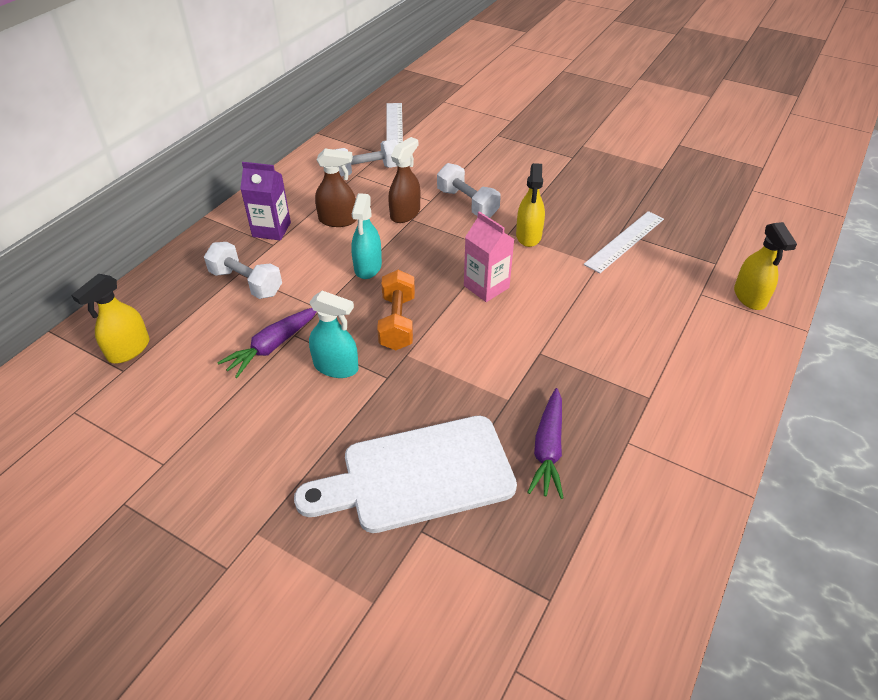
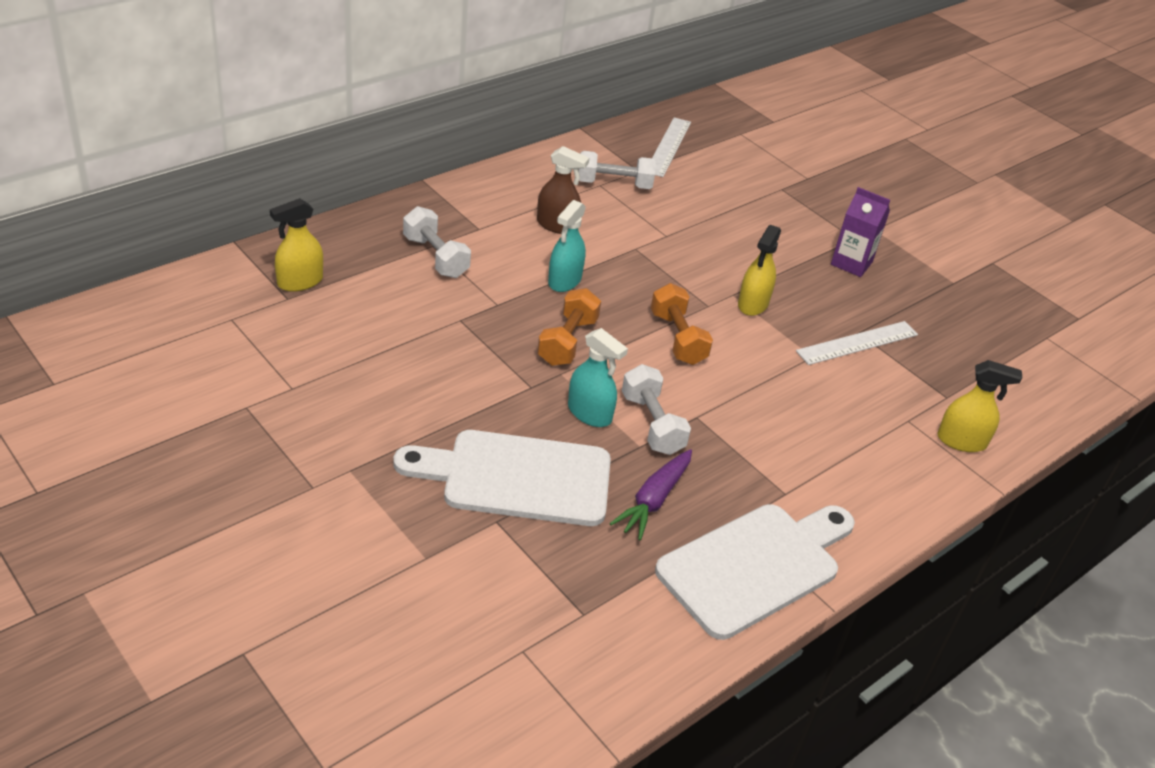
camera: 15 degrees right, 5 degrees down
purple carrot [217,308,317,378] -> none
purple carton [240,162,291,240] -> purple carton moved to [831,187,890,277]
turquoise spray bottle [309,291,359,378] -> turquoise spray bottle moved to [568,328,628,427]
brown spray bottle [388,137,420,223] -> none
white dumbbell [437,163,501,218] -> white dumbbell moved to [622,364,691,455]
pink carton [464,211,514,302] -> orange dumbbell [651,283,713,365]
yellow spray bottle [734,222,797,310] -> yellow spray bottle turned 90 degrees counterclockwise [937,360,1022,452]
none -> white cutting board [655,504,855,640]

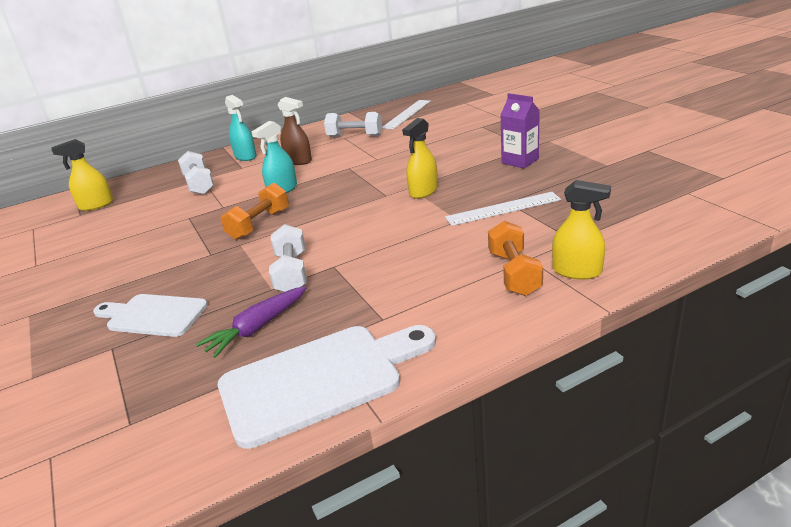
camera: 20 degrees right, 10 degrees down
white cutting board [394,430,611,526] -> white cutting board [93,294,208,337], size x0.64
turquoise spray bottle [568,328,628,427] -> turquoise spray bottle moved to [225,95,256,161]
orange dumbbell [651,283,713,365] -> orange dumbbell moved to [488,221,543,296]

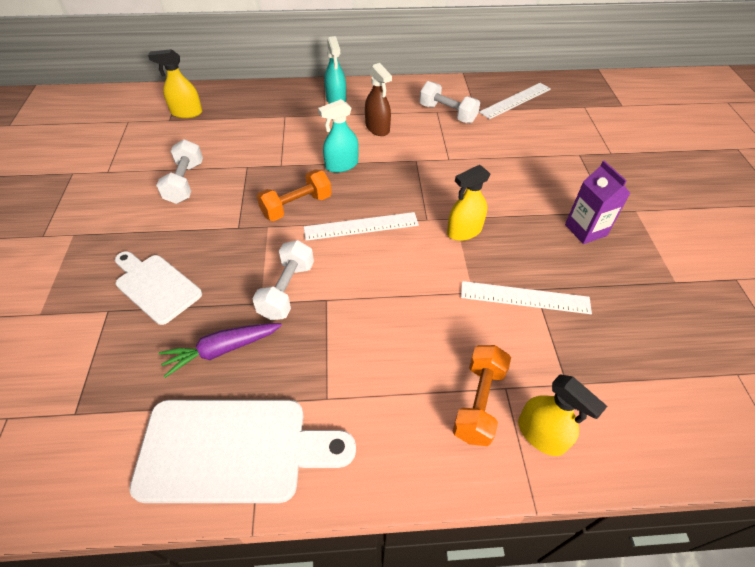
camera: 20 degrees right, 20 degrees up
white dumbbell [178,151,214,195] -> white dumbbell moved to [156,139,203,204]
none -> white ruler [304,212,419,241]

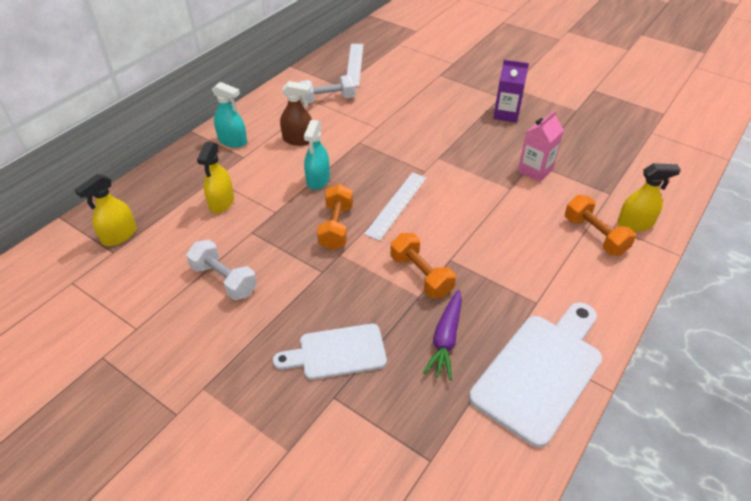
camera: 50 degrees left, 5 degrees down
white dumbbell [252,240,314,320] -> orange dumbbell [390,233,456,299]
yellow spray bottle [447,165,490,241] -> yellow spray bottle moved to [197,142,234,213]
white ruler [461,281,592,314] -> pink carton [518,110,564,182]

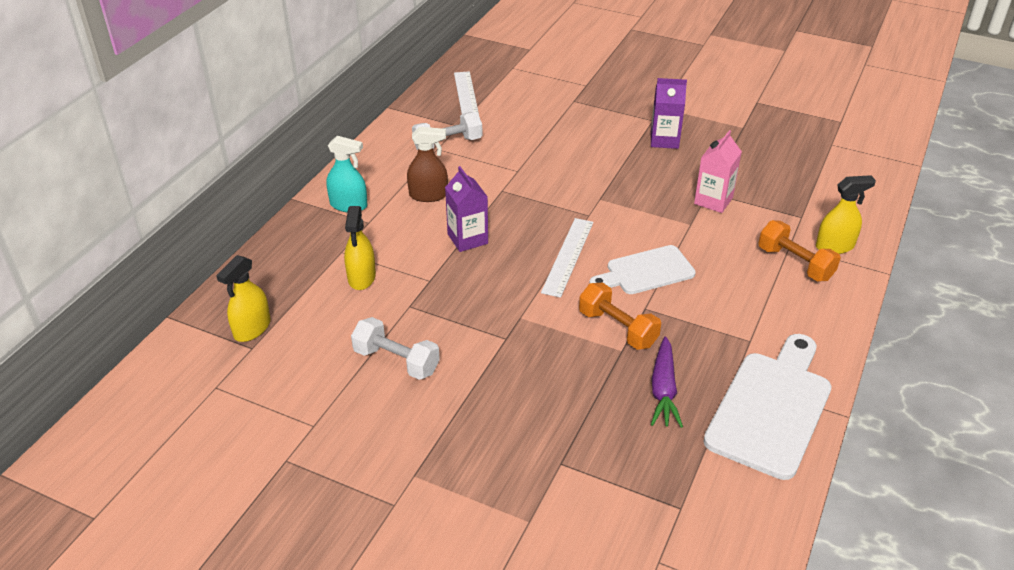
camera: 10 degrees left, 5 degrees down
white cutting board [273,324,387,380] -> white cutting board moved to [589,245,696,294]
turquoise spray bottle [304,120,330,190] -> purple carton [445,166,488,252]
orange dumbbell [317,184,353,250] -> none

